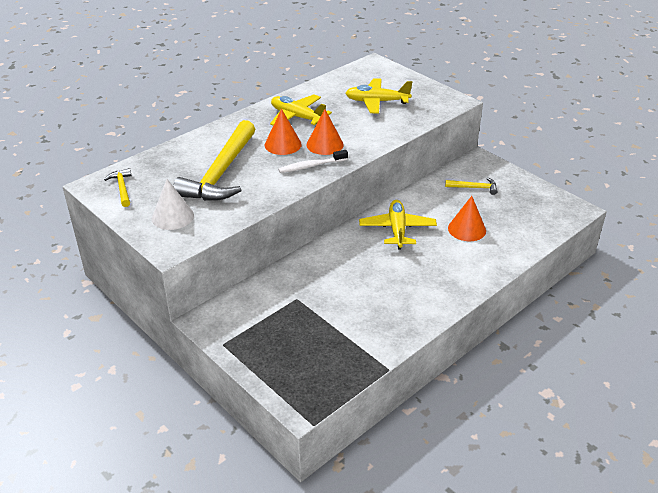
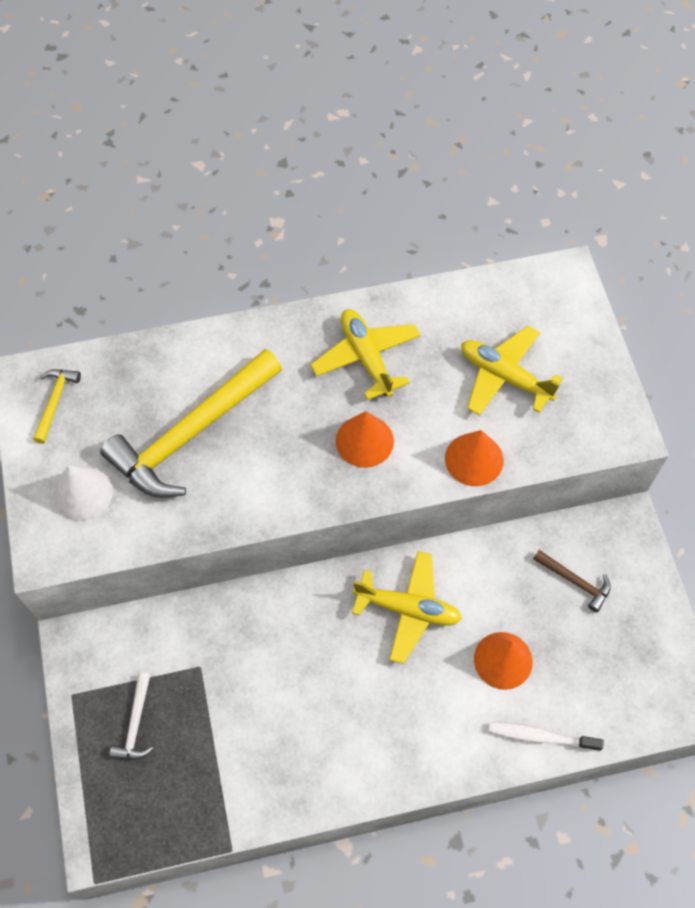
camera: 30 degrees right, 25 degrees up
orange cone [265,109,302,155] -> orange cone moved to [445,430,504,486]
white toothbrush [278,150,348,173] -> white toothbrush moved to [488,722,604,752]
yellow plane [359,200,437,250] -> yellow plane turned 75 degrees clockwise [352,551,462,664]
yellow hammer [445,177,497,195] -> brown hammer [533,550,611,612]
none -> white hammer [110,672,154,760]

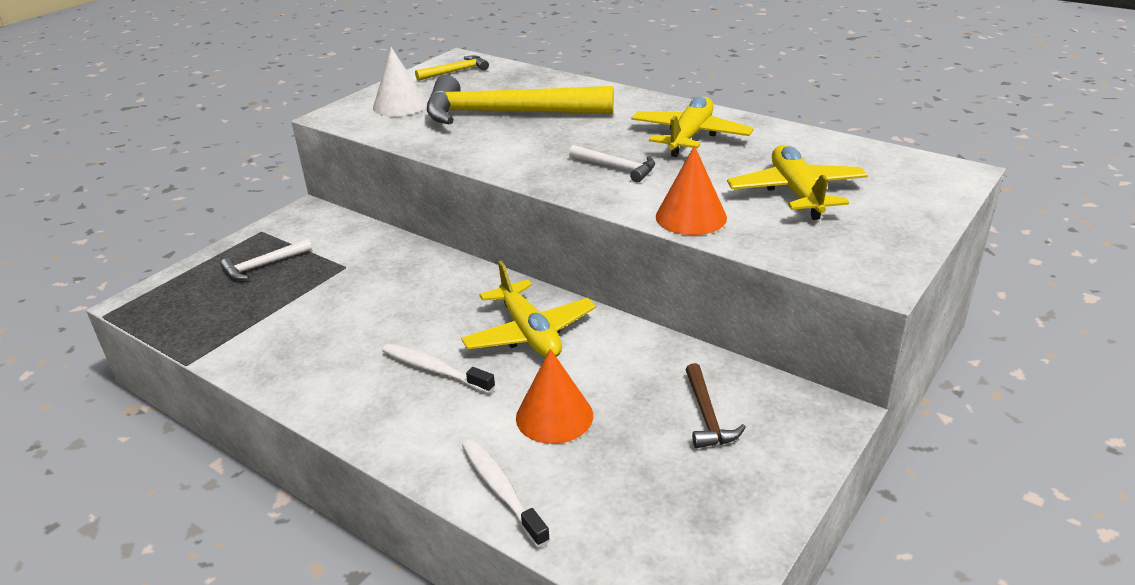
camera: 50 degrees right, 30 degrees down
orange cone [336,411,394,468] -> white hammer [569,145,655,183]
none -> white toothbrush [382,343,495,394]

